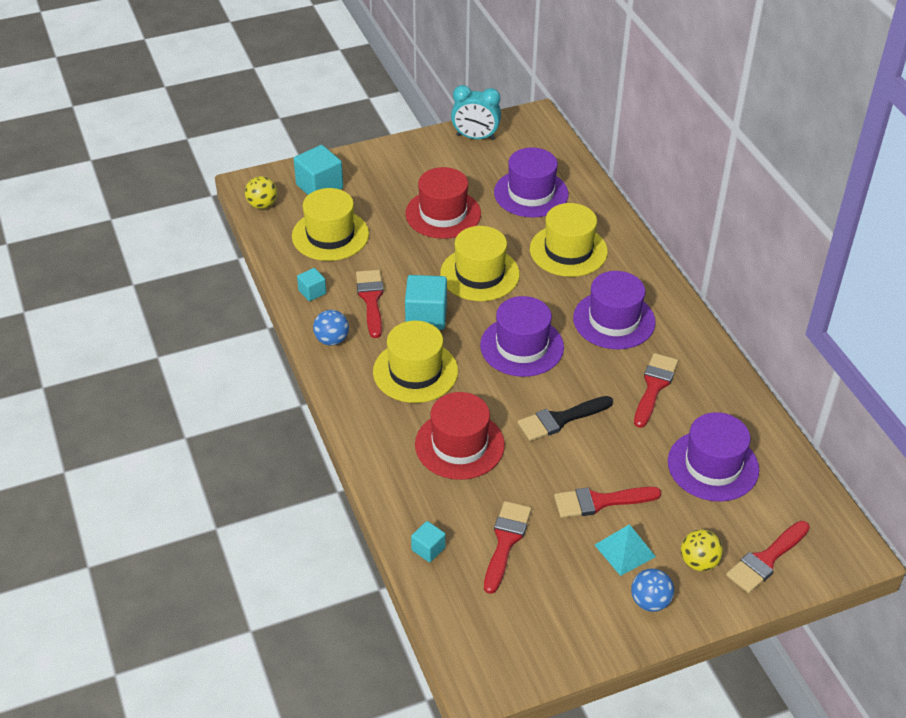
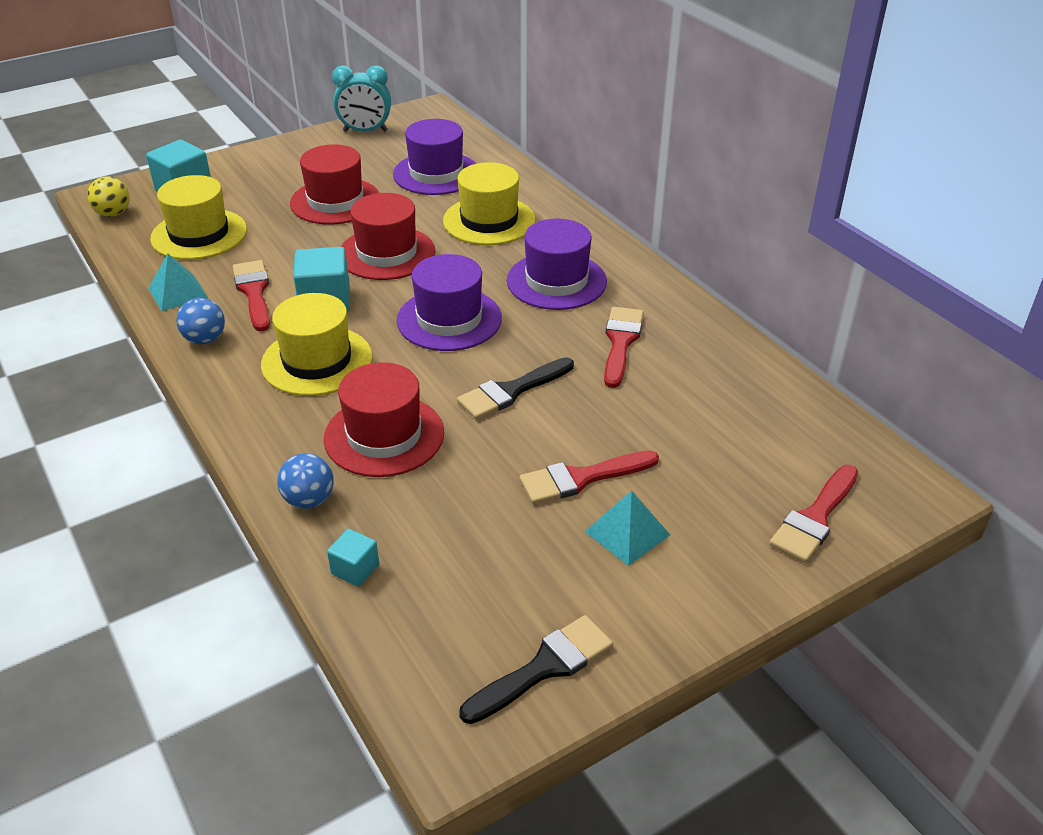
camera: 10 degrees left, 5 degrees down
turquoise cube [297,268,326,301] -> turquoise pyramid [148,254,208,311]
yellow hat [440,226,520,301] -> red hat [341,193,435,280]
red brush [484,501,532,594] -> none
blue ball [631,568,674,612] -> blue ball moved to [277,453,334,509]
purple hat [668,412,759,501] -> none
yellow ball [681,530,723,571] -> none
none -> black brush [459,615,613,724]

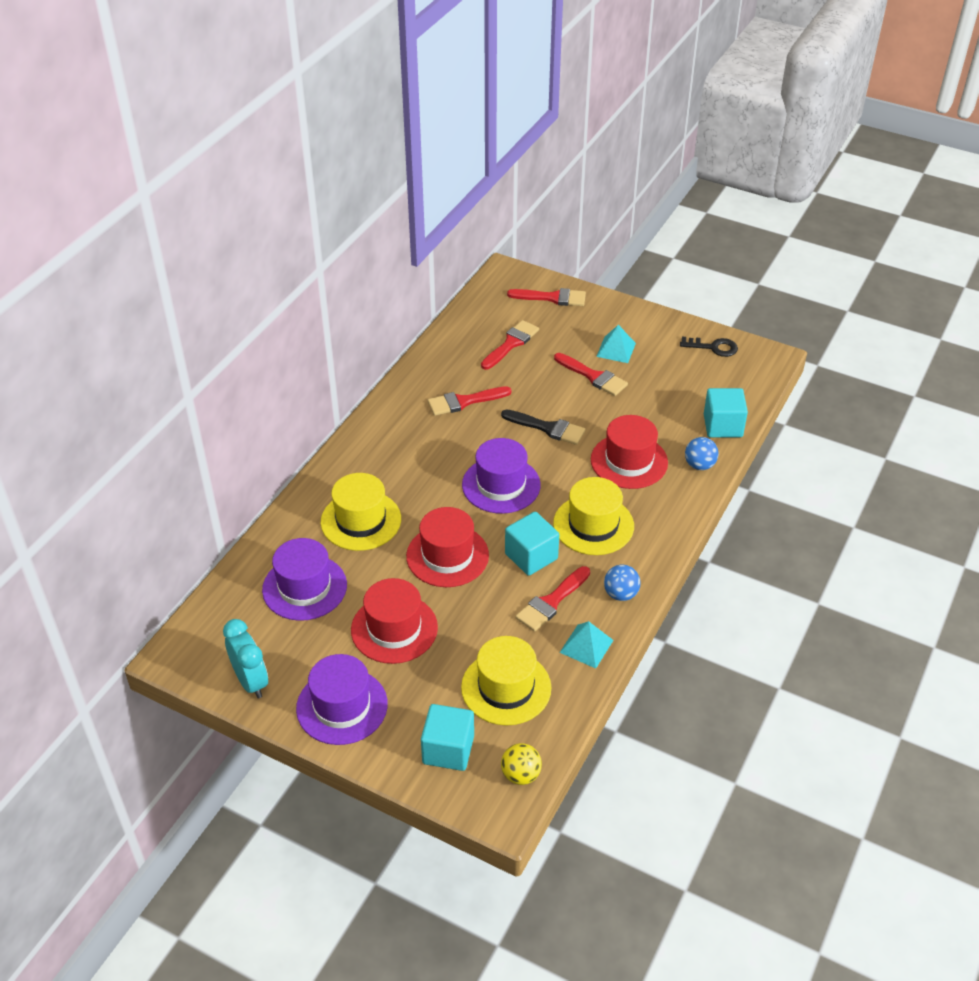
camera: 120 degrees left, 5 degrees up
turquoise cube [327,529,379,587] -> turquoise cube [704,388,748,437], size x1.82
black brush [459,615,613,724] -> black key [680,337,738,357]
purple hat [507,219,607,310] -> purple hat moved to [296,654,388,745]
none -> red brush [481,320,539,370]

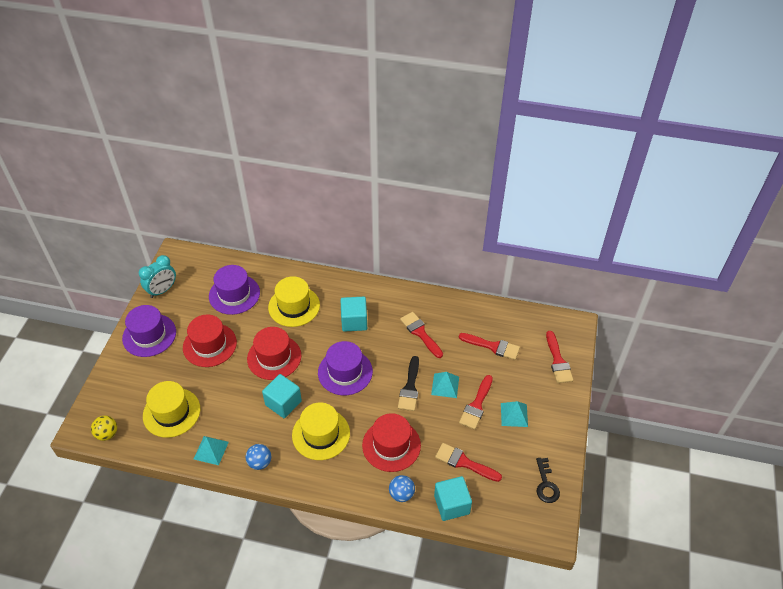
camera: 75 degrees right, 5 degrees up
turquoise cube [421,704,474,771] -> turquoise cube moved to [341,297,367,332]
red brush [515,566,590,632] -> red brush moved to [435,443,502,482]
none -> turquoise pyramid [431,372,459,398]

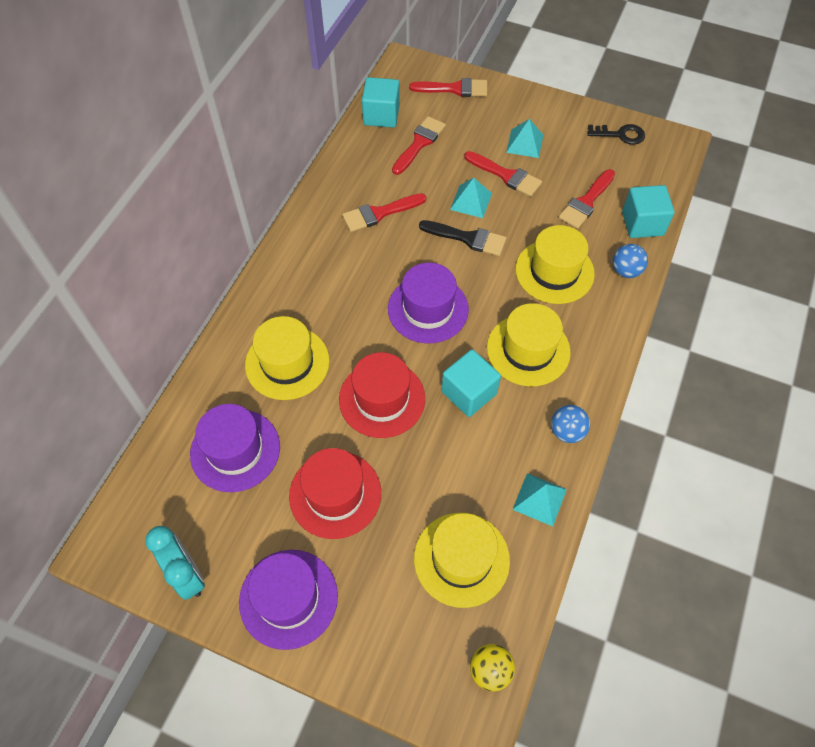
camera: 80 degrees left, 10 degrees up
turquoise cube [341,297,367,332] -> turquoise cube moved to [362,77,400,128]
red hat [362,413,421,472] -> yellow hat [516,225,595,304]

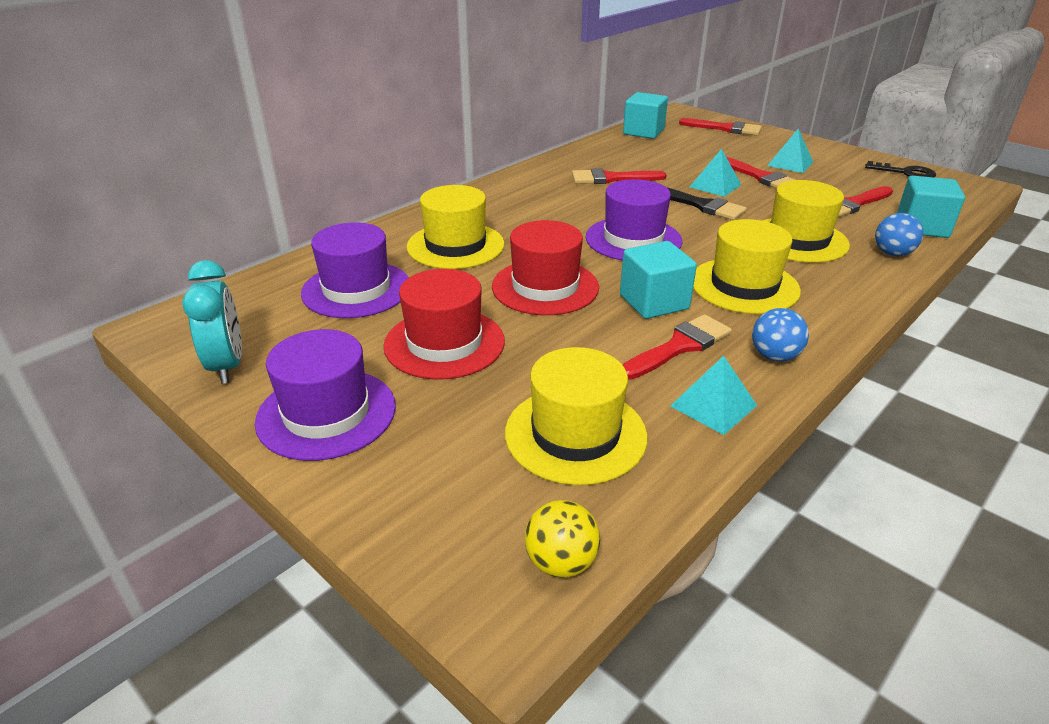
camera: 20 degrees right, 25 degrees down
red brush [392,116,446,175] -> red brush moved to [623,314,732,380]

